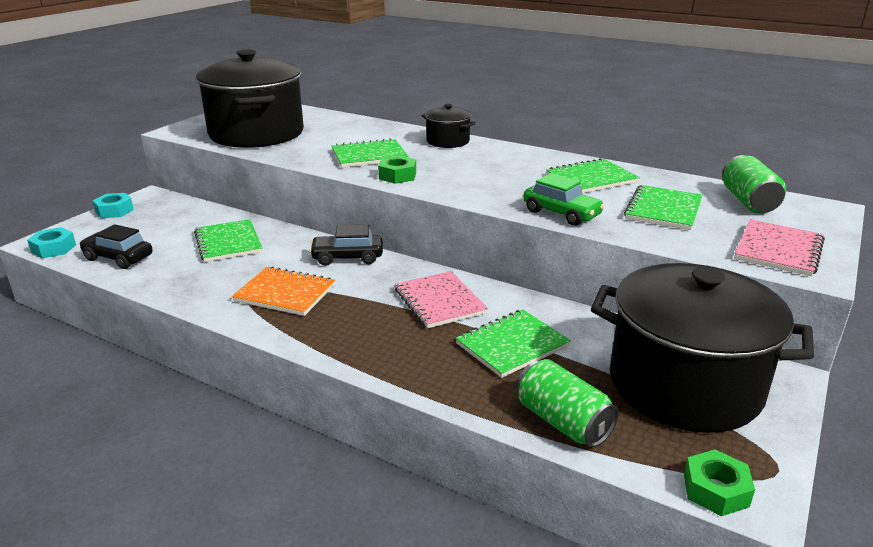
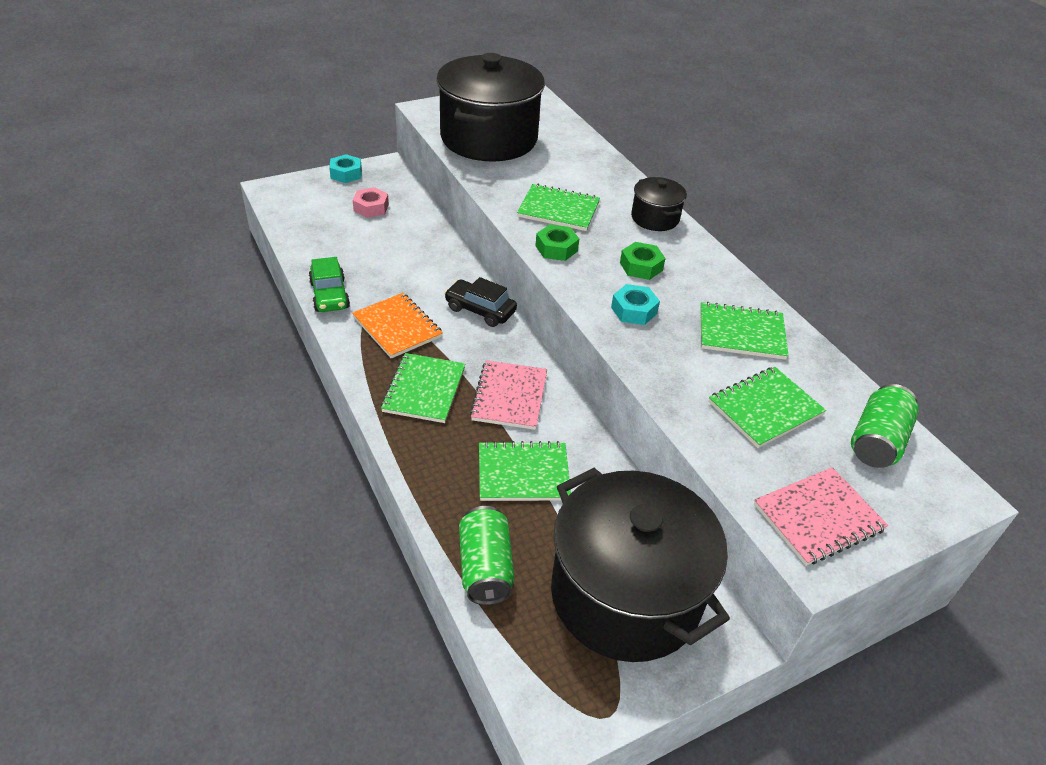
camera: 30 degrees right, 15 degrees up
turquoise nut [27,227,76,258] -> turquoise nut moved to [611,284,660,325]
black car [79,224,153,269] -> none
green notebook [194,219,262,262] -> green notebook moved to [381,353,465,423]
green car [523,173,605,226] -> green car moved to [309,257,350,312]
green nut [684,450,755,516] -> green nut moved to [620,242,666,280]
none -> pink nut [353,187,389,218]

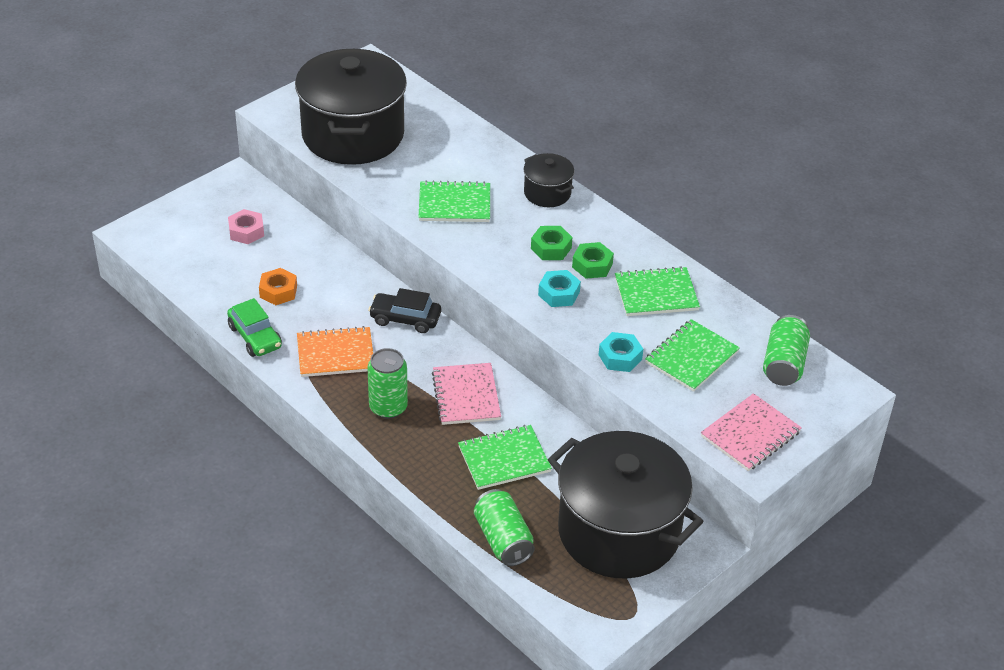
camera: 15 degrees left, 0 degrees up
turquoise nut [329,154,362,183] -> turquoise nut moved to [598,332,643,372]
orange notebook [352,293,443,359] -> orange notebook turned 45 degrees counterclockwise [297,326,373,377]
green notebook [381,353,465,423] -> green can [367,348,408,419]
green nut [535,224,579,261] -> green nut moved to [572,242,614,279]
none -> orange nut [259,268,297,305]

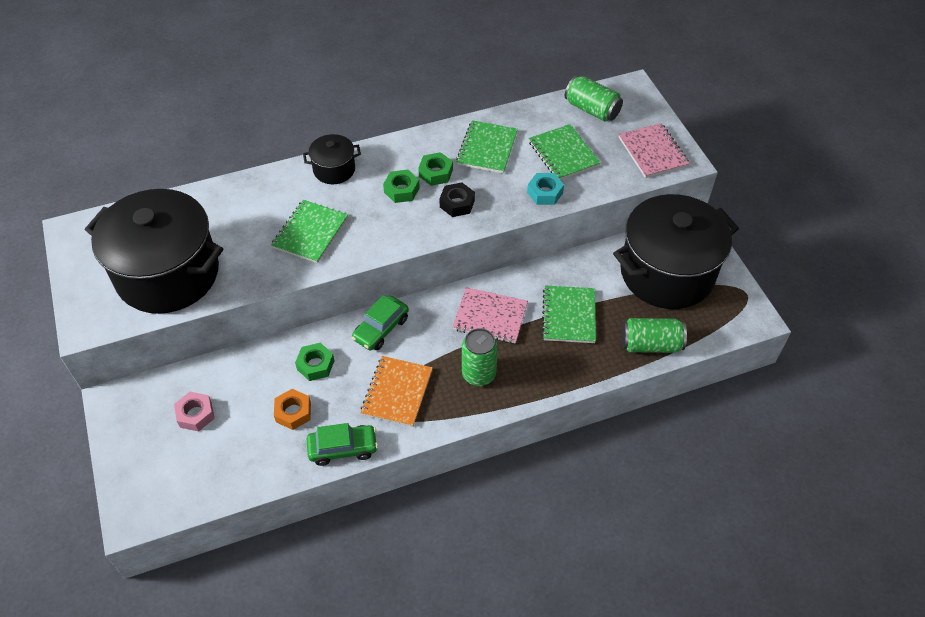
camera: 65 degrees left, 10 degrees up
black car [368,288,441,333] -> green car [352,295,409,351]
turquoise nut [538,270,581,307] -> black nut [439,183,475,217]
none -> green nut [295,343,334,381]

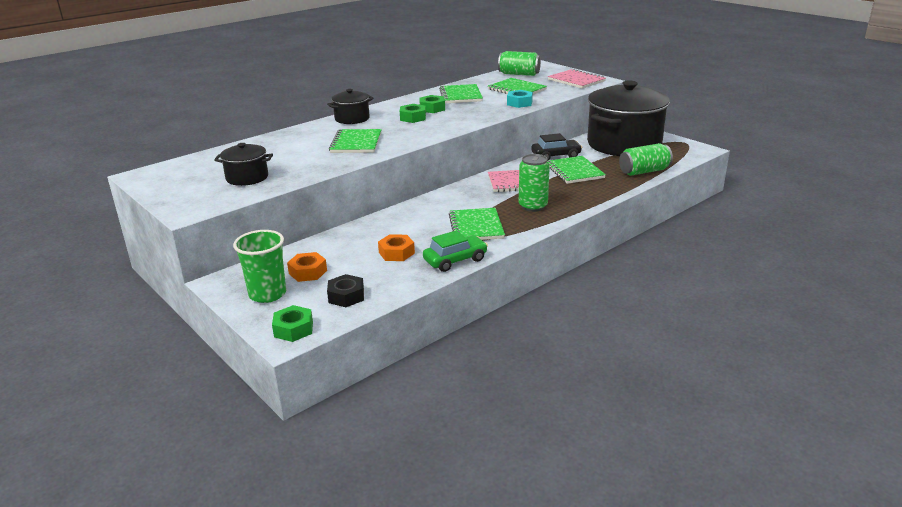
camera: 20 degrees left, 25 degrees down
black pot [85,189,223,314] -> black pot [214,143,273,186], size x0.45
pink nut [174,392,215,431] -> orange nut [287,252,327,282]
green nut [295,343,334,381] -> green nut moved to [272,305,313,342]
green car [352,295,409,351] -> none
orange notebook [361,356,433,427] -> green notebook [449,208,505,240]
black nut [439,183,475,217] -> black nut moved to [327,274,364,307]
none -> green cup [233,230,286,303]
none -> black car [531,133,582,161]

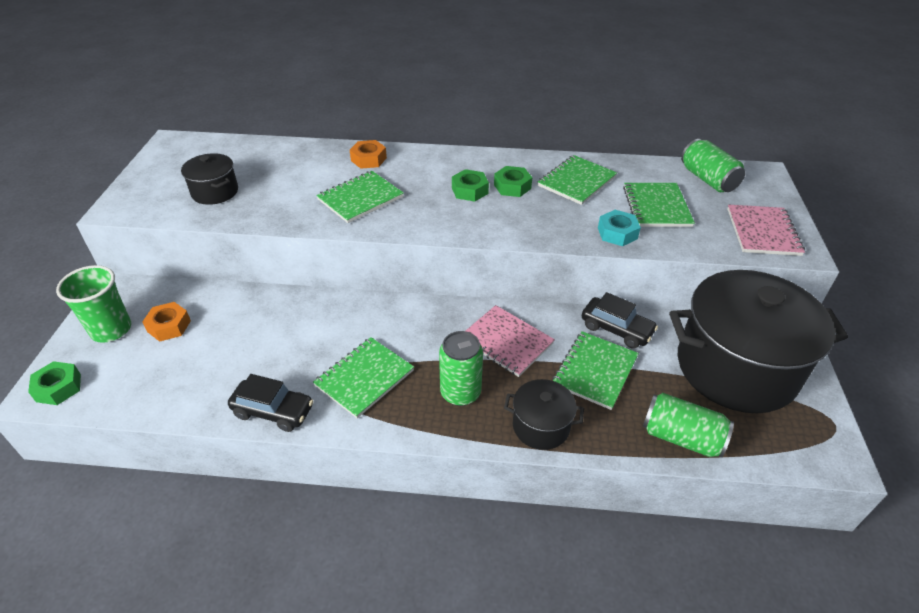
camera: 45 degrees right, 15 degrees up
black pot [327,89,374,124] -> black pot moved to [504,379,584,450]
black nut [327,274,364,307] -> none
orange nut [378,234,415,261] -> orange nut moved to [350,140,387,169]
green car [423,230,488,272] -> black car [228,374,313,432]

